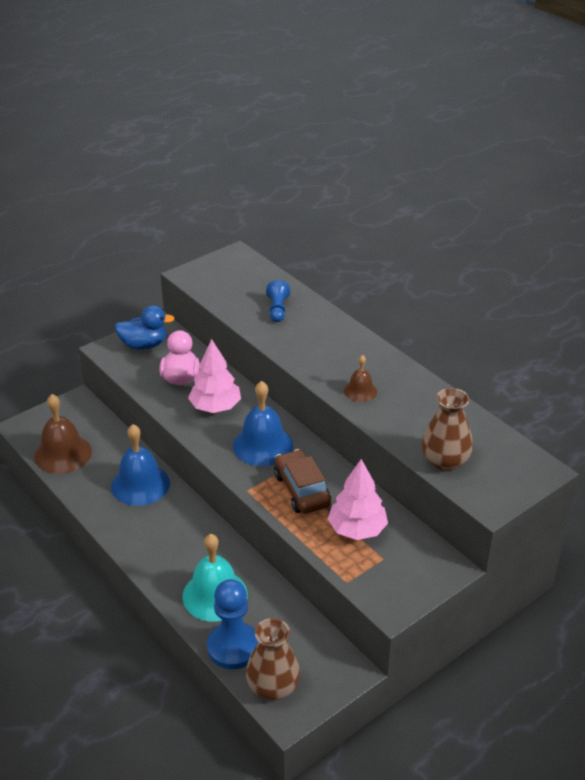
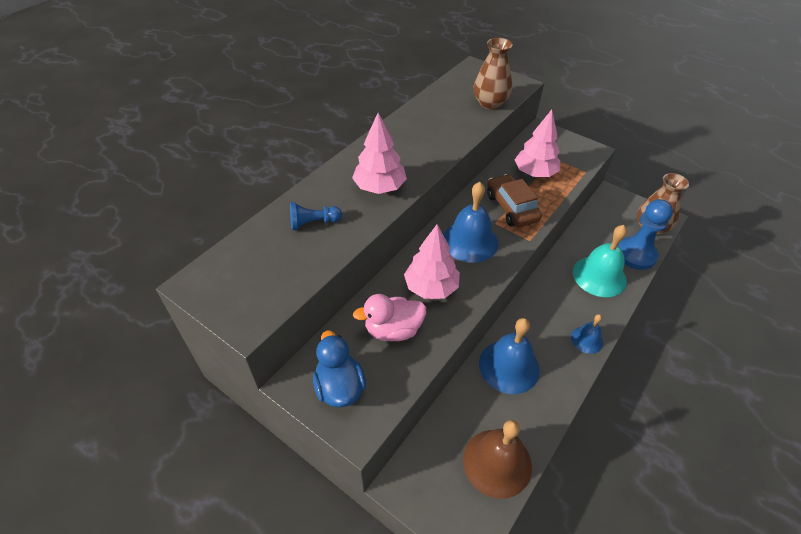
camera: 105 degrees left, 10 degrees up
brown car [274,449,331,514] -> brown car turned 105 degrees clockwise [487,174,542,227]
brown bell [344,355,377,402] -> none
none -> pink tree [352,113,407,194]
none -> blue bell [571,314,603,354]

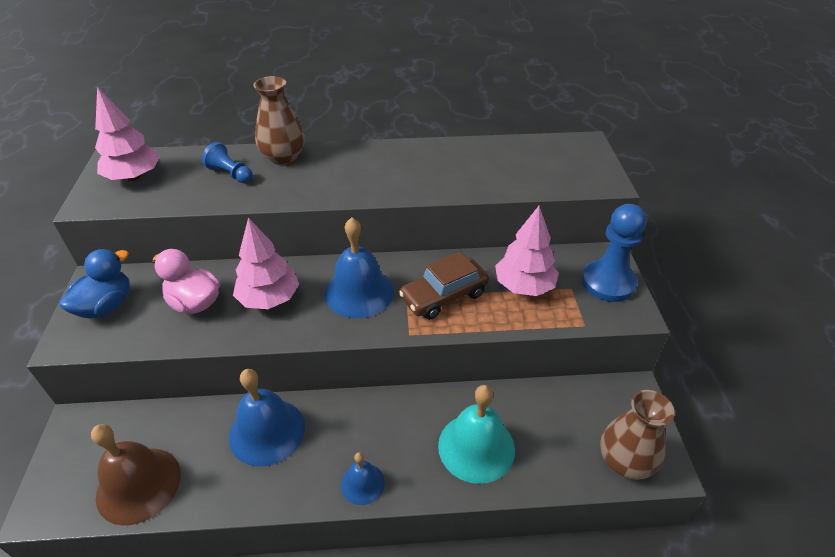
camera: 50 degrees right, 5 degrees down
pink tree [352,113,407,194] -> pink tree moved to [95,87,160,181]
brown vase [474,38,513,110] -> brown vase moved to [253,76,305,165]
brown car [487,174,542,227] -> brown car turned 150 degrees counterclockwise [399,251,489,319]
blue pawn [618,199,673,270] -> blue pawn moved to [582,204,647,302]

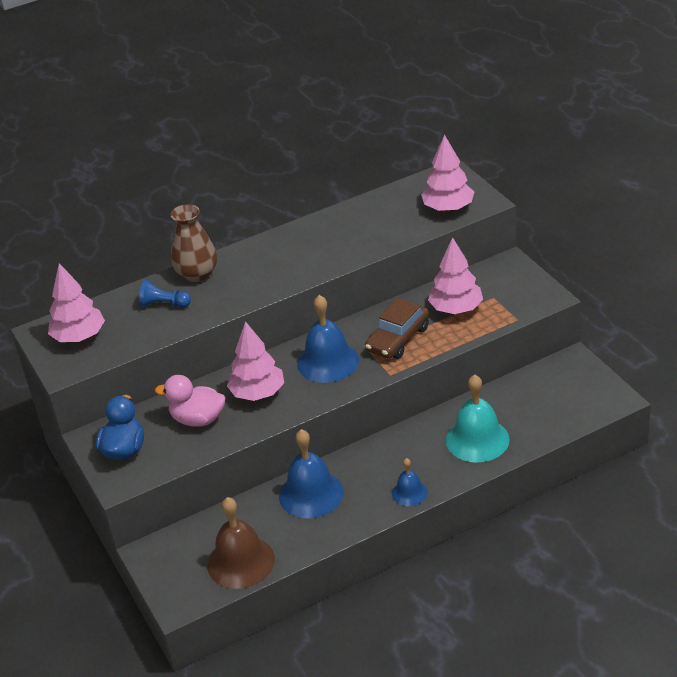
camera: 20 degrees left, 5 degrees down
blue pawn [582,204,647,302] -> none
brown vase [600,390,675,480] -> none
none -> pink tree [421,135,474,212]

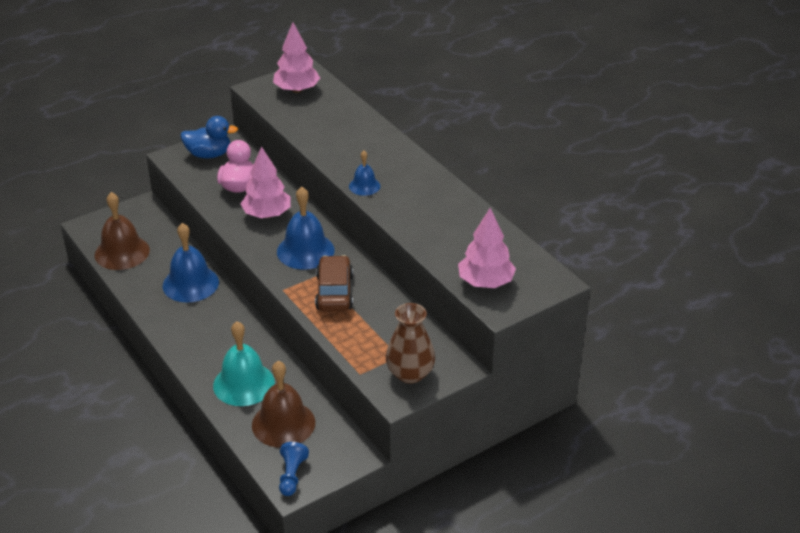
camera: 80 degrees right, 0 degrees up
blue pawn [139,280,191,307] -> blue pawn moved to [279,442,309,496]
brown vase [171,204,217,283] -> brown vase moved to [386,303,435,384]
brown car [365,298,429,359] -> brown car turned 60 degrees clockwise [315,255,353,311]
blue bell [392,458,428,506] -> blue bell moved to [349,151,380,196]
pink tree [428,237,483,314] -> none
none -> brown bell [252,361,315,448]

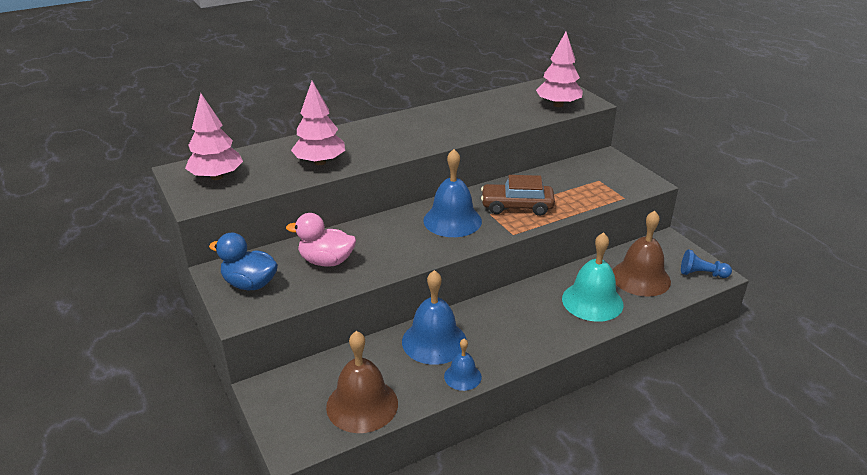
camera: 85 degrees left, 5 degrees down
blue duck [180,116,238,158] -> blue duck turned 75 degrees counterclockwise [209,233,278,290]
pink tree [240,146,291,218] -> pink tree moved to [291,81,345,165]
blue bell [349,151,380,196] -> blue bell moved to [444,339,482,391]
brown vase [386,303,435,384] -> none

